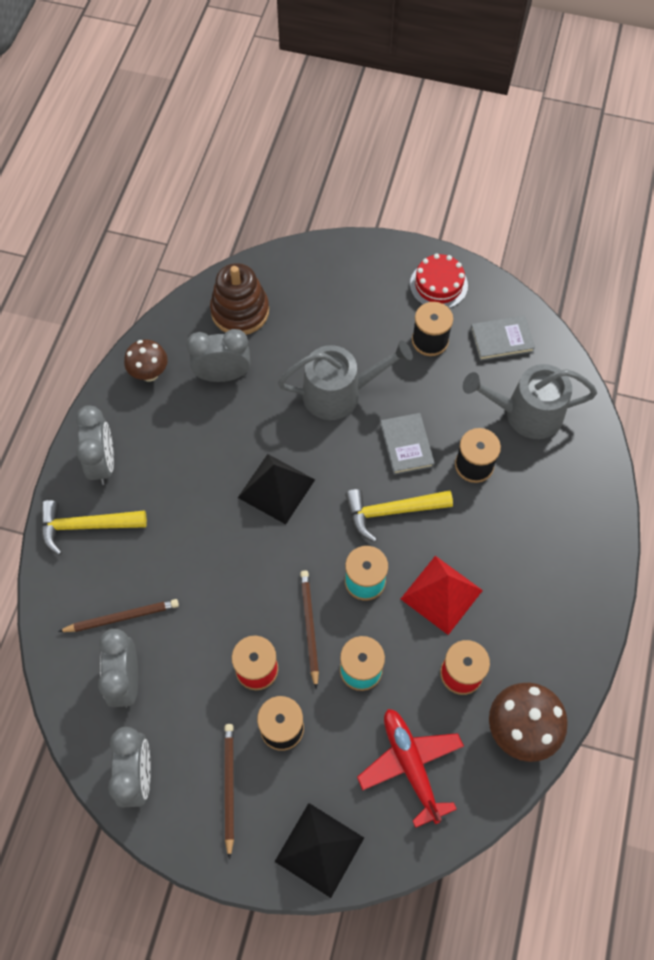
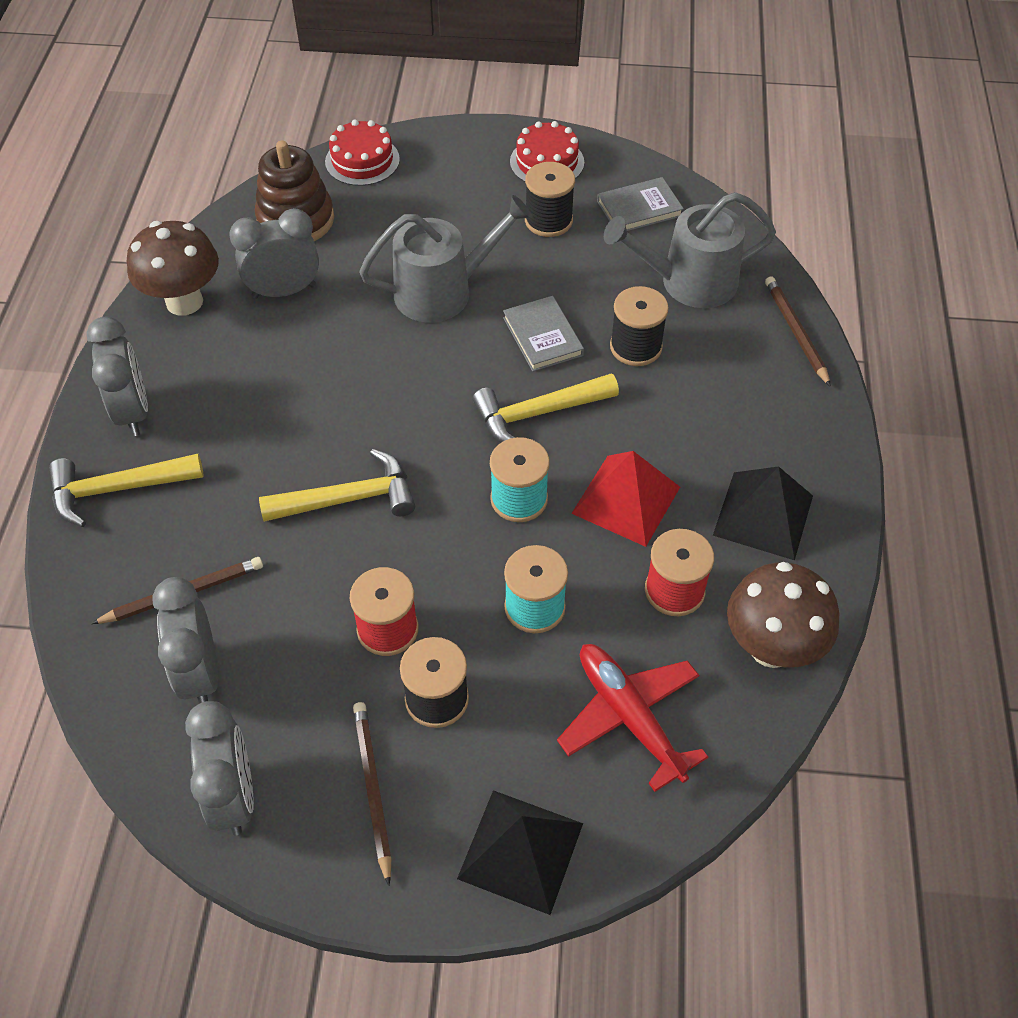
camera: 10 degrees left, 10 degrees down
brown mushroom [124,339,168,382] -> brown mushroom [127,221,219,315], size x1.52
black pyramid [238,454,315,524] -> black pyramid moved to [713,466,813,560]
brown pencil [300,570,319,689] -> brown pencil moved to [765,276,831,387]
none -> yellow hammer [259,449,415,522]
none -> red cake [325,120,400,186]

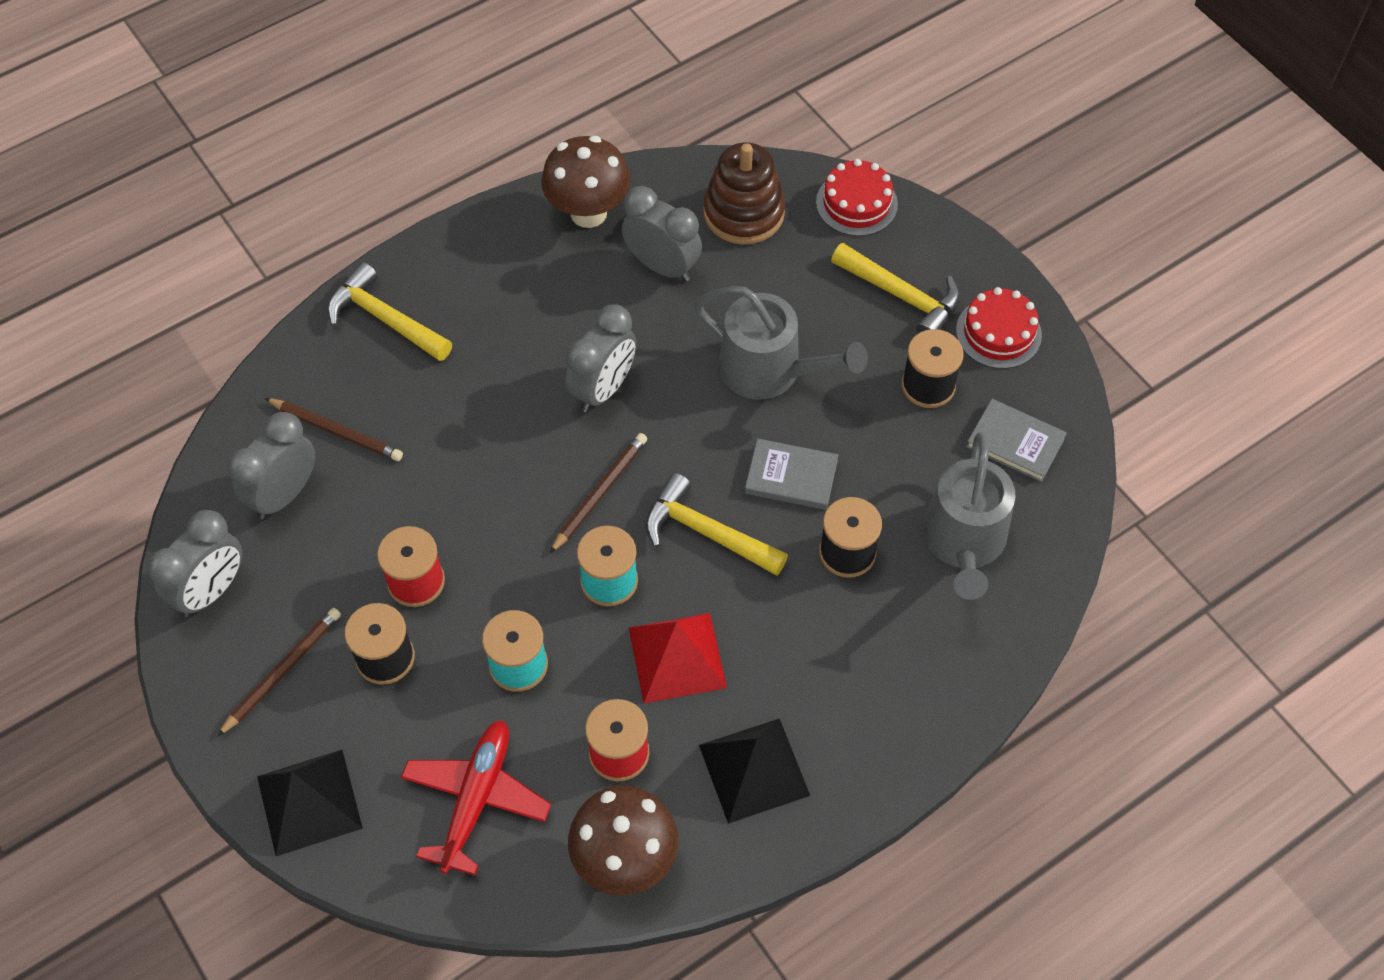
camera: 50 degrees right, 5 degrees up
grey clock [87,316,148,436] -> grey clock moved to [565,304,636,412]
yellow hammer [259,449,415,522] -> yellow hammer moved to [831,243,960,334]
grey book [503,296,584,372] -> grey book turned 75 degrees clockwise [745,439,838,510]
grey watering can [604,192,776,308] -> grey watering can turned 120 degrees counterclockwise [923,432,1016,600]
brown pencil [765,276,831,387] -> brown pencil moved to [550,433,647,553]

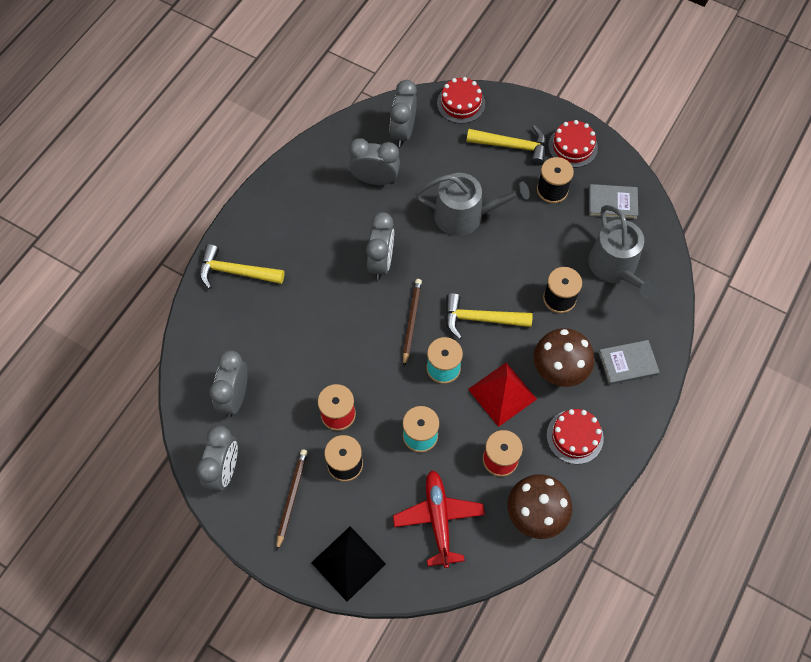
camera: 25 degrees left, 5 degrees up
brown pencil [265,398,403,461] -> none
brown mushroom [541,136,631,228] -> brown mushroom moved to [534,328,594,387]
black pyramid [699,718,810,824] -> red cake [546,409,604,464]
brown stacking toy [703,142,785,245] -> grey clock [390,80,417,147]
grey book [745,439,838,510] -> grey book moved to [598,340,660,385]

